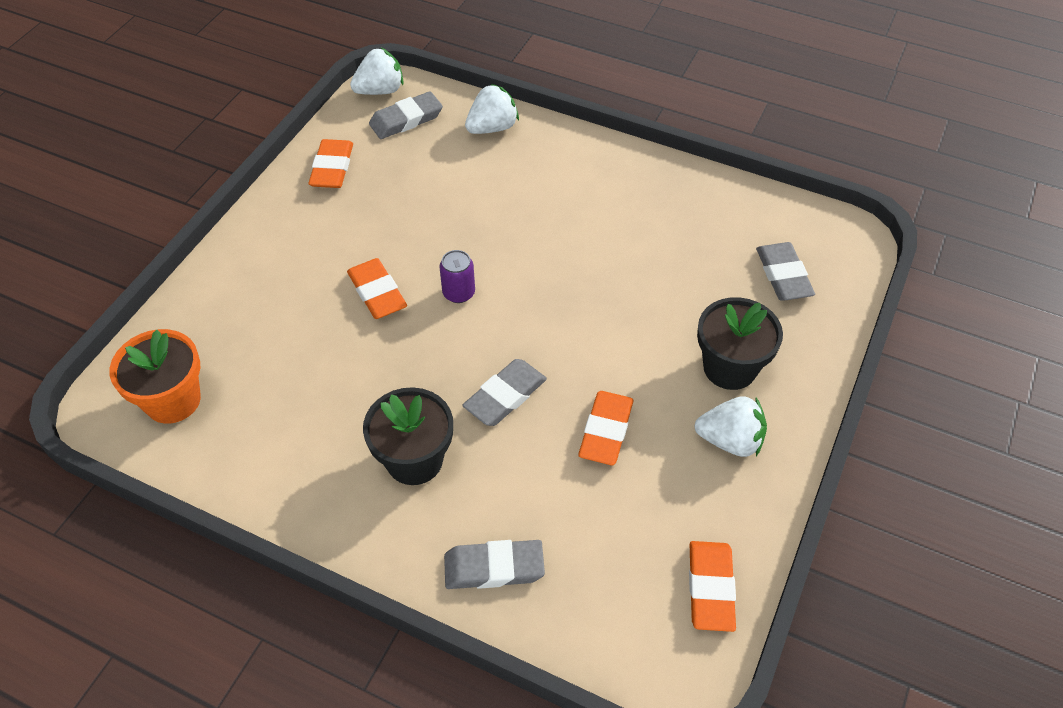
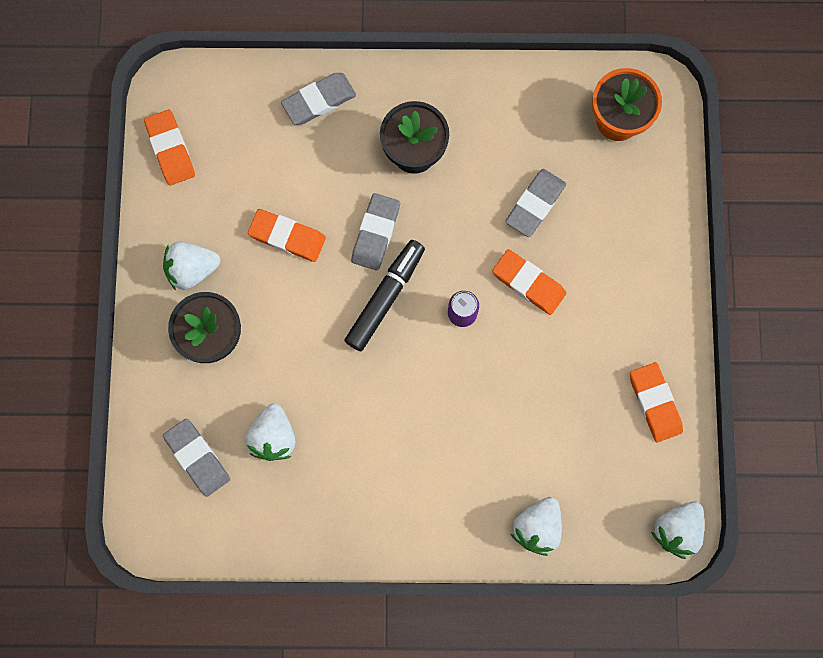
camera: 155 degrees right, 25 degrees up
grey eraser [369,91,443,139] -> grey eraser moved to [505,169,566,237]
orange eraser [578,391,634,465] -> orange eraser turned 60 degrees counterclockwise [248,209,326,262]
none -> white strawberry [245,403,295,461]
none -> black marker [344,240,425,351]

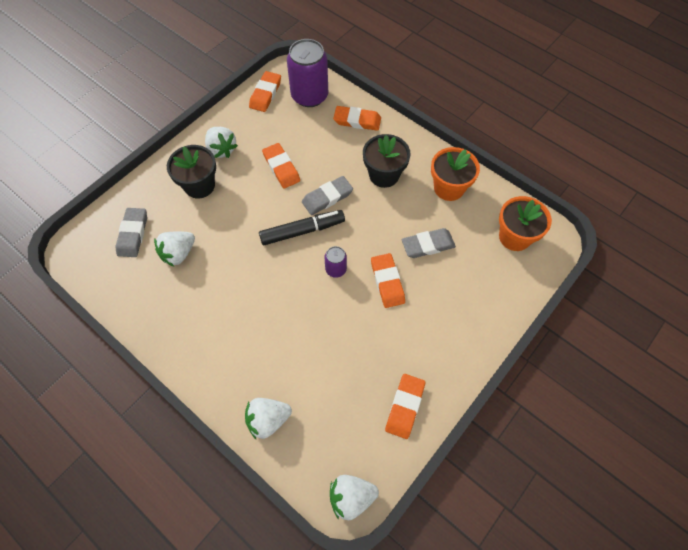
camera: 40 degrees right, 15 degrees down
white strawberry [163,242,220,290] -> white strawberry turned 150 degrees counterclockwise [205,127,238,158]
grey eraser [281,73,356,125] -> orange eraser [333,106,381,131]
none -> purple can [287,39,328,107]
none -> orange flower pot [431,147,480,201]

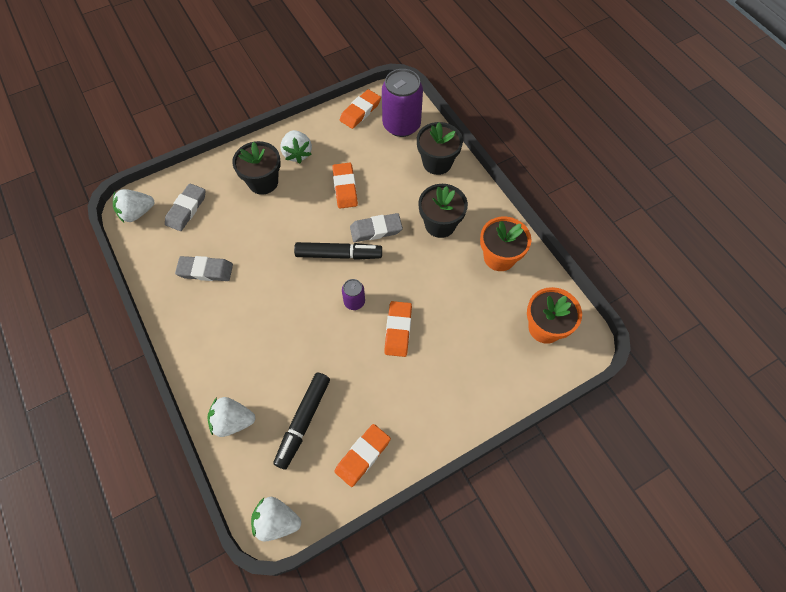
camera: 20 degrees right, 0 degrees up
white strawberry [154,231,195,267] -> white strawberry moved to [113,189,155,222]
orange eraser [333,106,381,131] -> black flower pot [417,122,463,175]
grey eraser [402,228,456,258] -> grey eraser moved to [175,256,233,281]
none -> black marker [273,372,330,470]

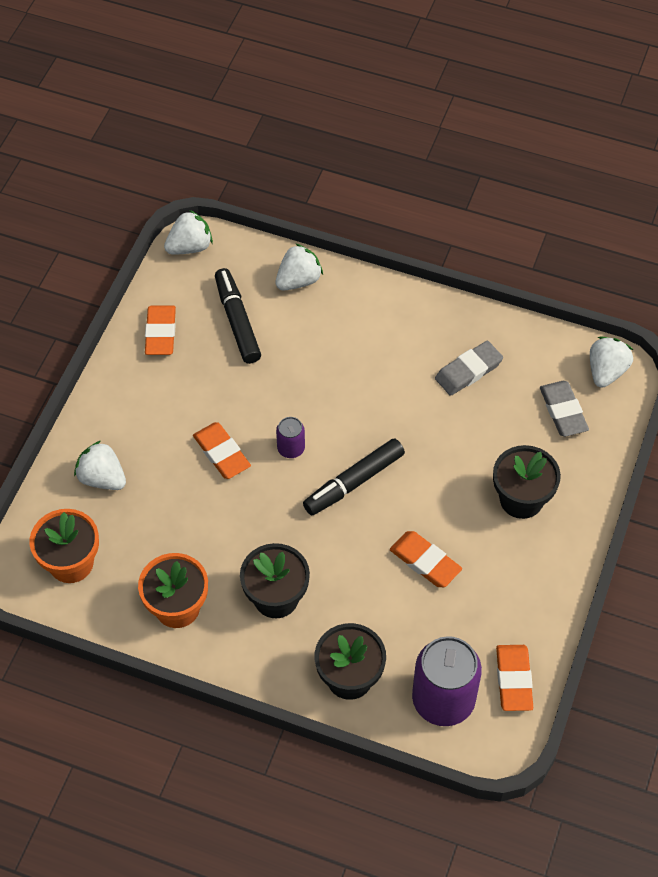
camera: 140 degrees right, 5 degrees down
white strawberry [280,130,312,163] -> white strawberry moved to [74,441,126,490]
grey eraser [350,213,403,242] -> none

